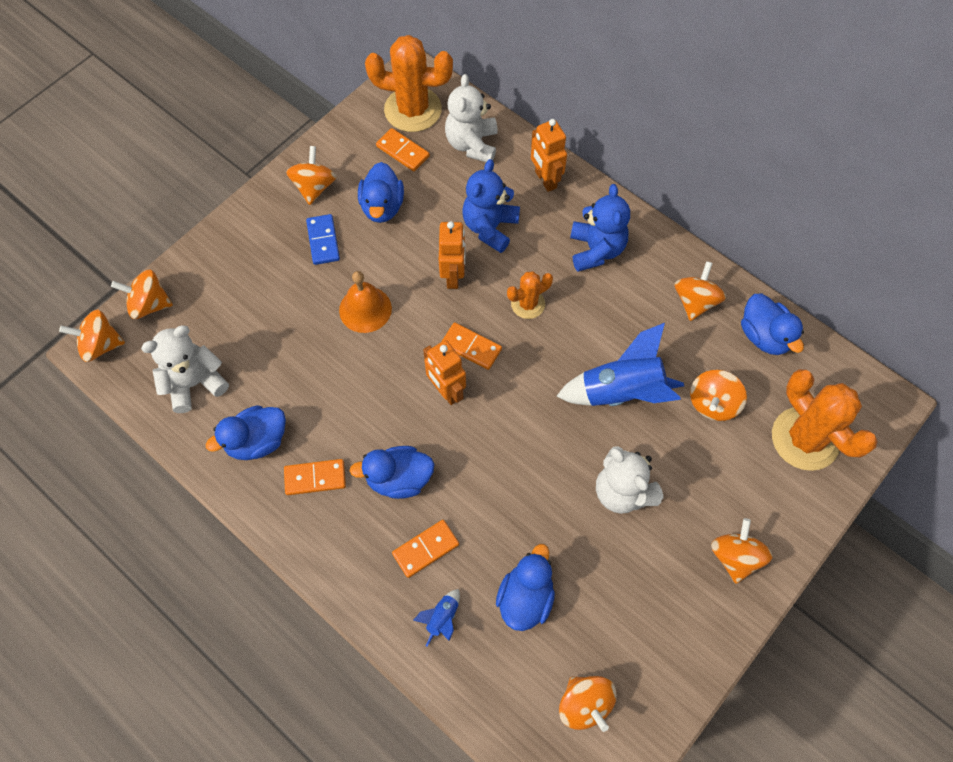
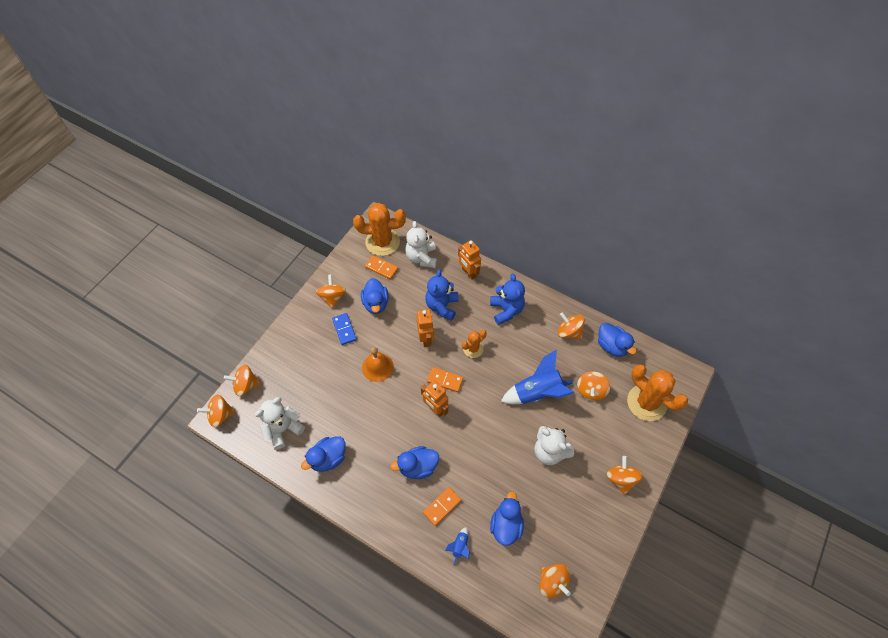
camera: 10 degrees left, 5 degrees down
orange domino [284,459,346,495] -> none
orange spinning top [674,261,726,321] -> orange spinning top turned 60 degrees counterclockwise [558,312,585,340]

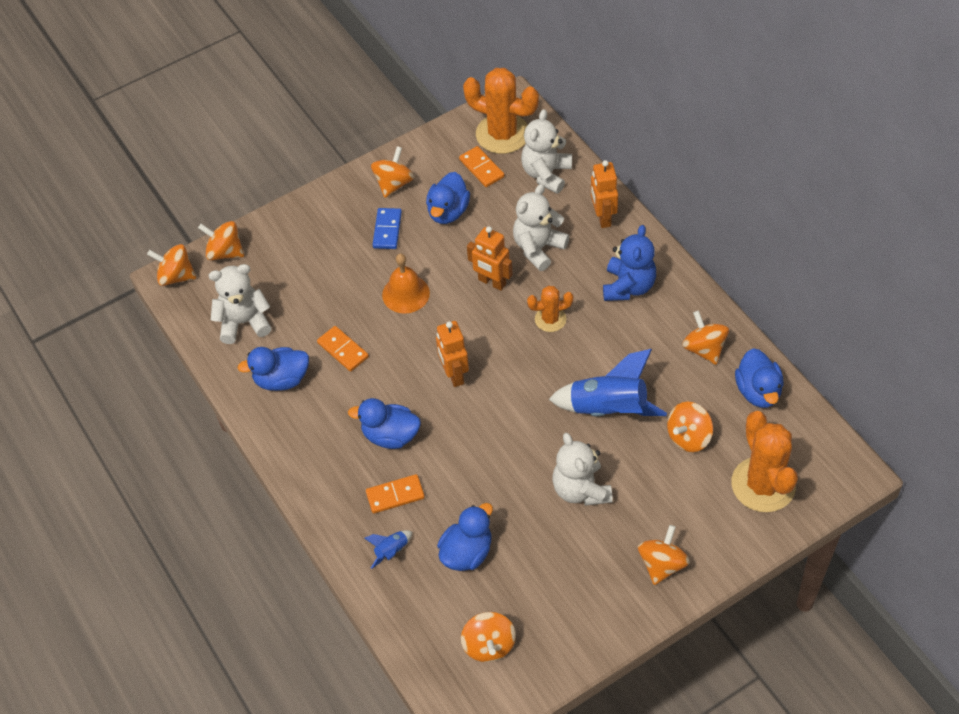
camera: 30 degrees right, 5 degrees down
orange robot [417,309,434,347] -> orange robot turned 105 degrees clockwise [467,226,513,291]
blue teddy bear [425,269,459,321] -> white teddy bear [513,184,569,271]
orange domino [427,367,463,392] -> orange domino moved to [317,326,369,372]

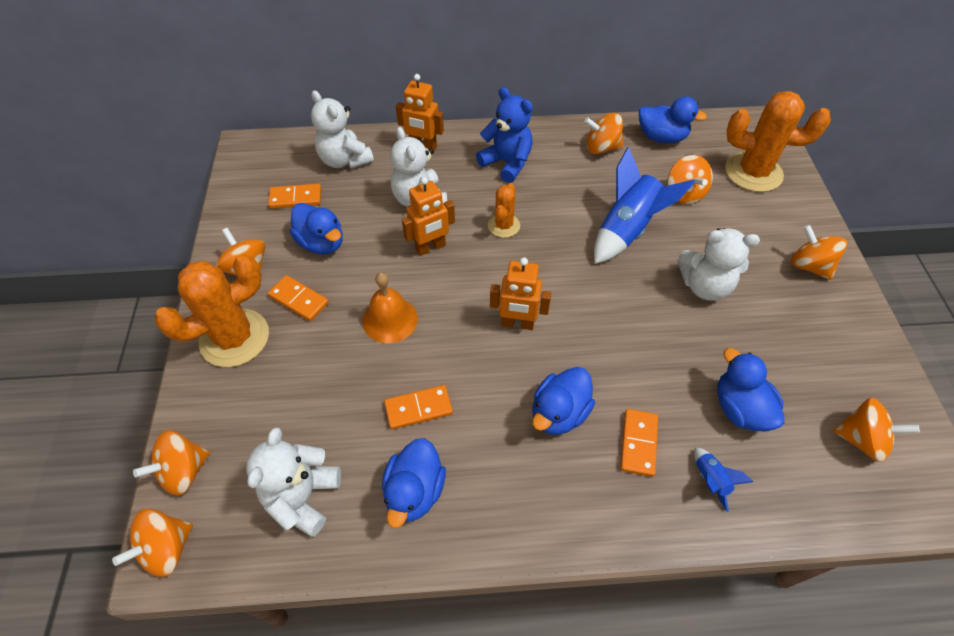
camera: 65 degrees left, 0 degrees up
blue domino [373,208,402,249] -> orange domino [268,275,329,321]
orange cactus [463,68,539,154] -> orange cactus moved to [154,254,269,367]

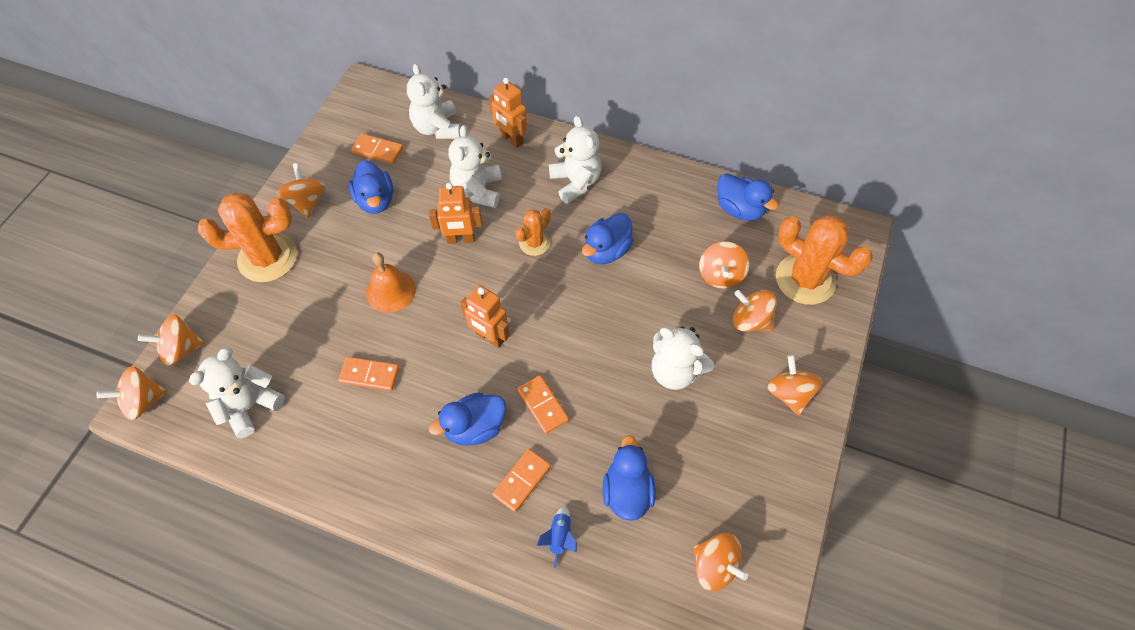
camera: 25 degrees right, 5 degrees up
orange domino [268,275,329,321] -> orange domino moved to [517,375,569,434]
blue duck [382,438,446,528] -> blue duck moved to [582,213,634,264]
blue teddy bear [476,87,533,183] -> white teddy bear [549,116,601,204]
orange spinning top [584,113,623,154] -> orange spinning top moved to [733,290,777,332]
blue rocket [594,147,695,264] -> none

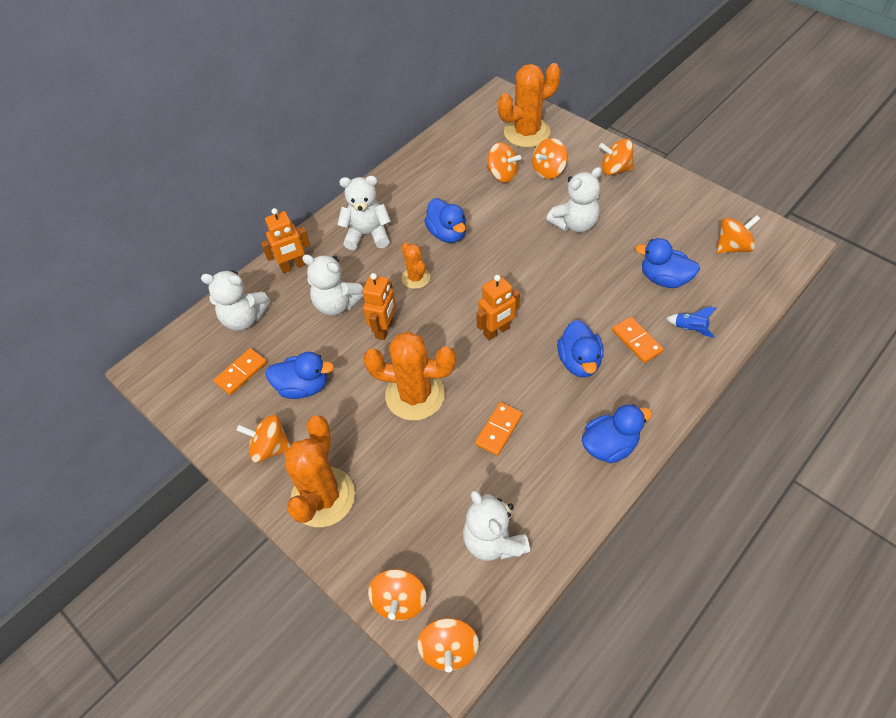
camera: 65 degrees left, 5 degrees down
orange bell [366,253,416,313] -> orange cactus [363,332,456,421]
orange domino [517,375,569,434] -> none
blue duck [717,173,779,221] -> blue duck moved to [582,404,652,463]

